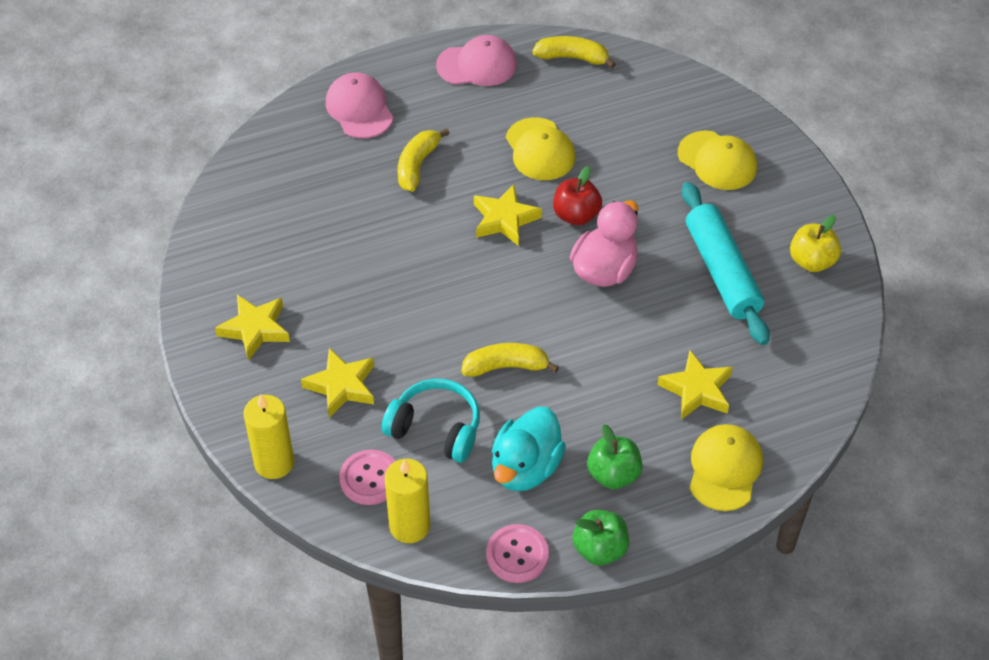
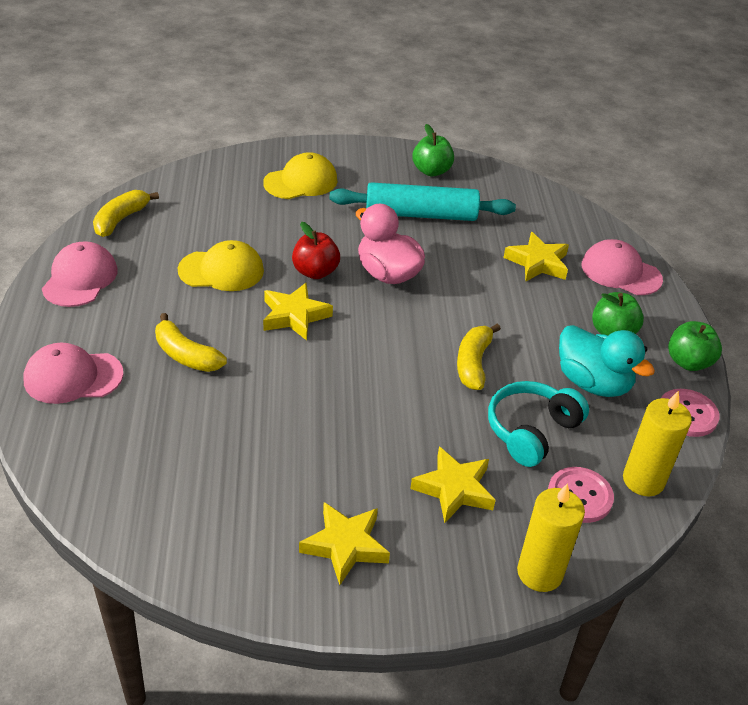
camera: 75 degrees left, 10 degrees down
yellow cap [690,424,763,511] -> pink cap [582,239,663,295]
yellow apple [790,215,841,272] -> green apple [412,124,454,176]

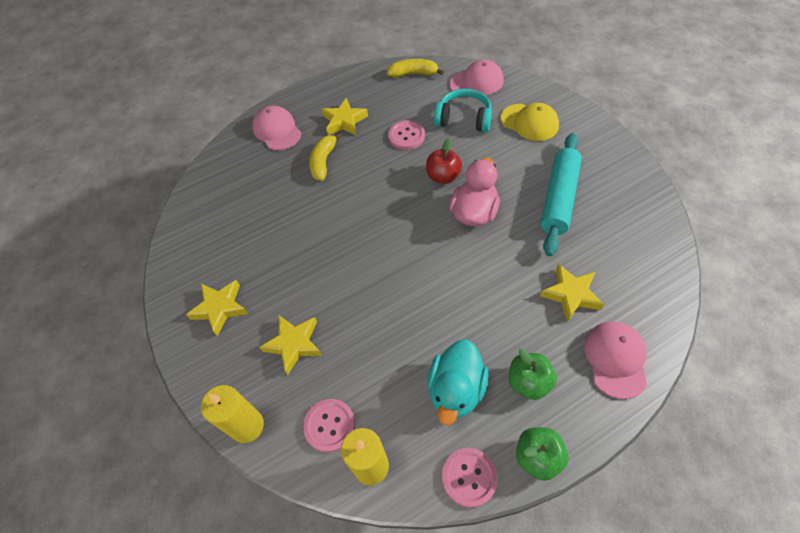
camera: 70 degrees right, 15 degrees up
pink cap [42,241,118,307] -> pink cap moved to [449,60,504,95]
yellow cap [178,240,264,291] -> pink button [388,120,425,150]
yellow star [263,283,333,341] -> yellow star moved to [322,98,368,135]
turquoise rolling pin [329,182,516,221] -> turquoise rolling pin turned 45 degrees clockwise [541,133,582,256]
green apple [412,124,454,176] -> none
yellow banana [457,324,501,390] -> none
turquoise headphones [488,381,589,467] -> turquoise headphones moved to [434,89,492,132]

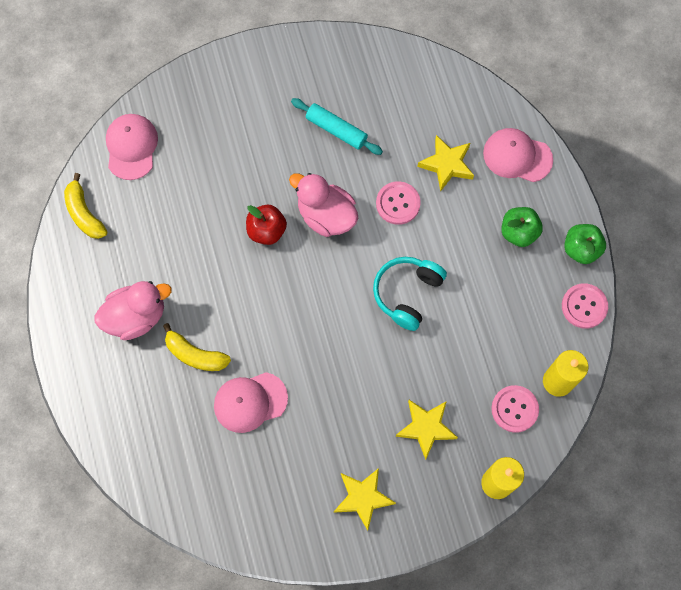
camera: 80 degrees left, 15 degrees up
pink cap [252,105,301,150] -> pink cap moved to [214,372,288,433]
yellow star [322,98,368,135] -> pink duck [95,281,172,340]
yellow banana [387,59,444,78] -> yellow banana turned 45 degrees counterclockwise [64,173,107,239]
pink button [388,120,425,150] -> pink button moved to [376,181,421,225]
turquoise duck [428,339,488,425] -> none
turquoise headphones [434,89,492,132] -> turquoise headphones moved to [373,257,447,331]
yellow cap [500,103,559,141] -> none
turquoise rolling pin [541,133,582,256] -> turquoise rolling pin [291,98,383,155], size x0.64

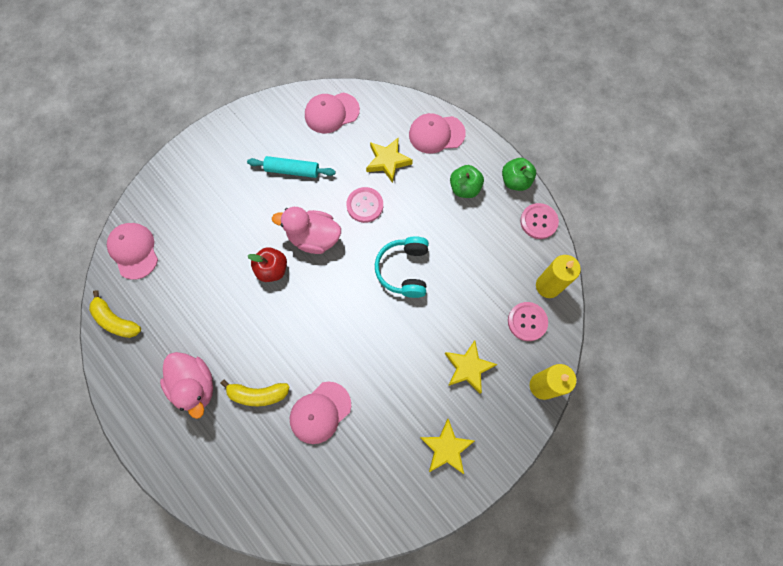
camera: 25 degrees left, 0 degrees up
pink duck [95,281,172,340] -> pink duck turned 105 degrees clockwise [160,352,213,419]
none -> pink cap [305,93,360,133]

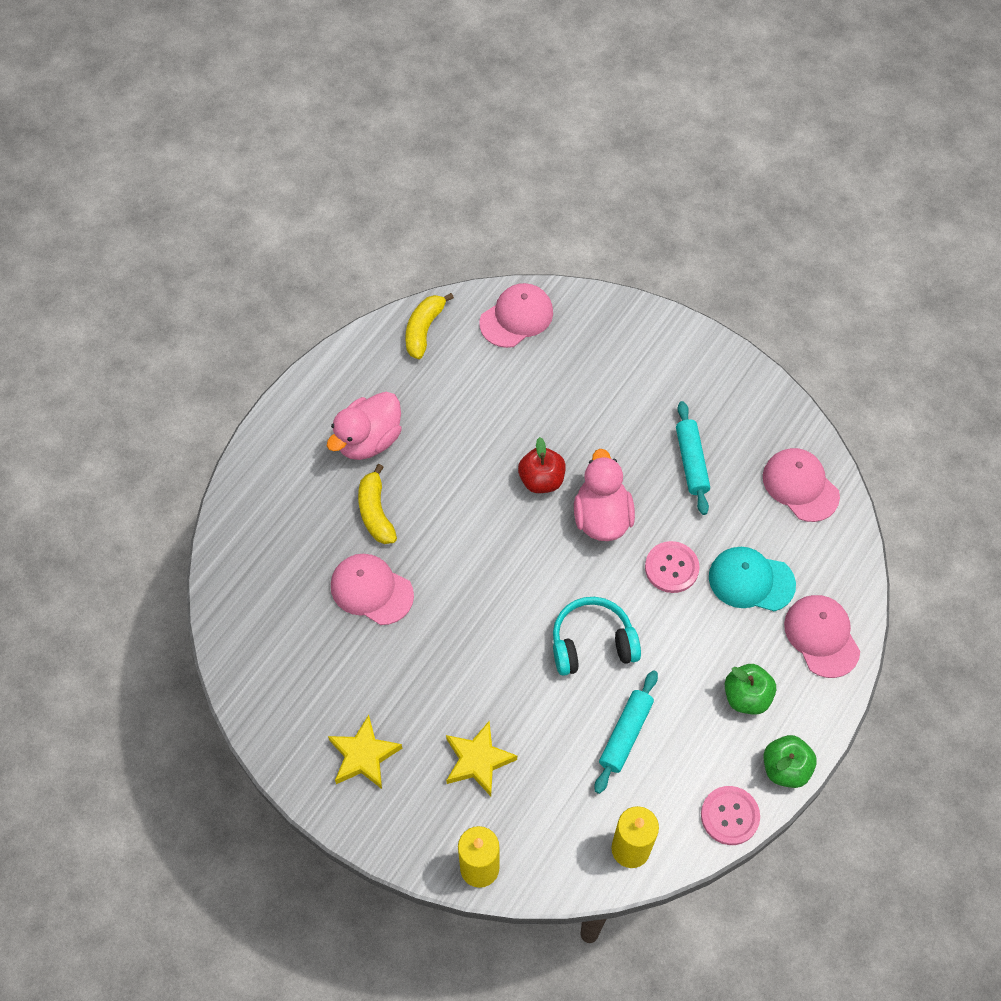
camera: 75 degrees right, 10 degrees down
yellow star [366,138,413,183] -> turquoise cap [709,547,796,611]
pink button [508,302,548,341] -> none
none -> turquoise rolling pin [595,670,658,794]

